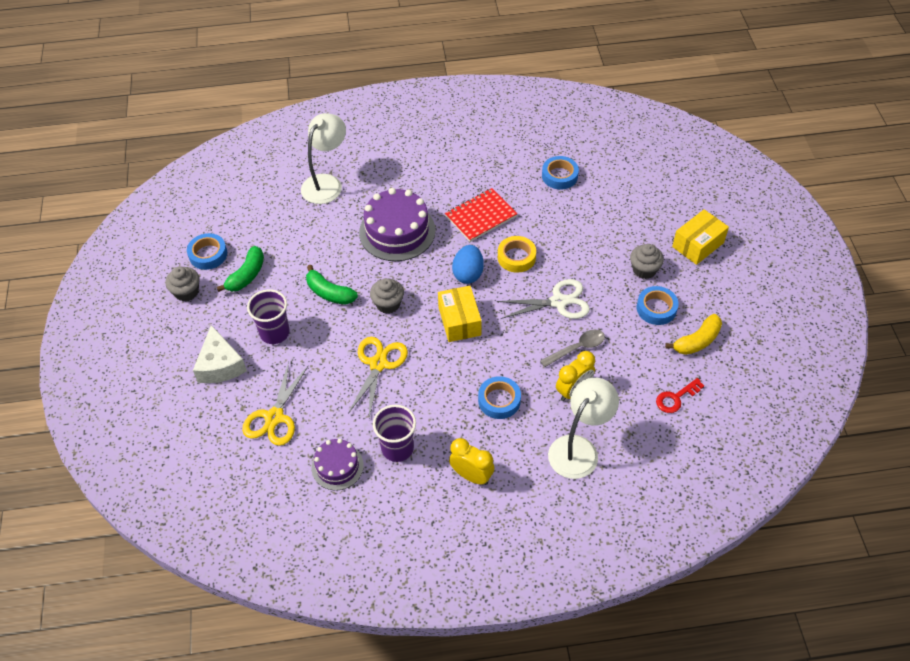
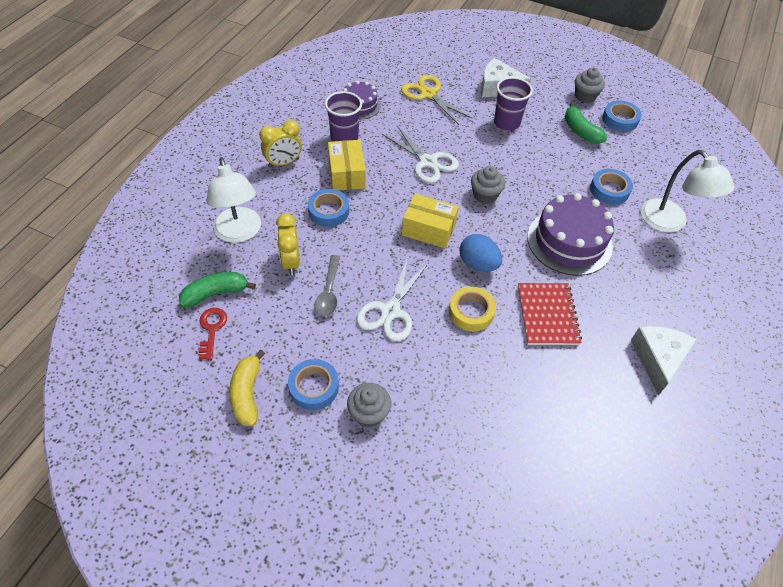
camera: 120 degrees right, 0 degrees up
green banana [306,265,358,304] -> green banana moved to [179,272,256,307]
yellow scissors [348,337,408,418] -> white scissors [382,126,459,183]
blue tape [542,156,579,190] -> blue tape moved to [590,169,633,205]
yellow box [672,209,729,265] -> yellow box moved to [328,140,366,191]
none -> white cheese [631,326,697,396]

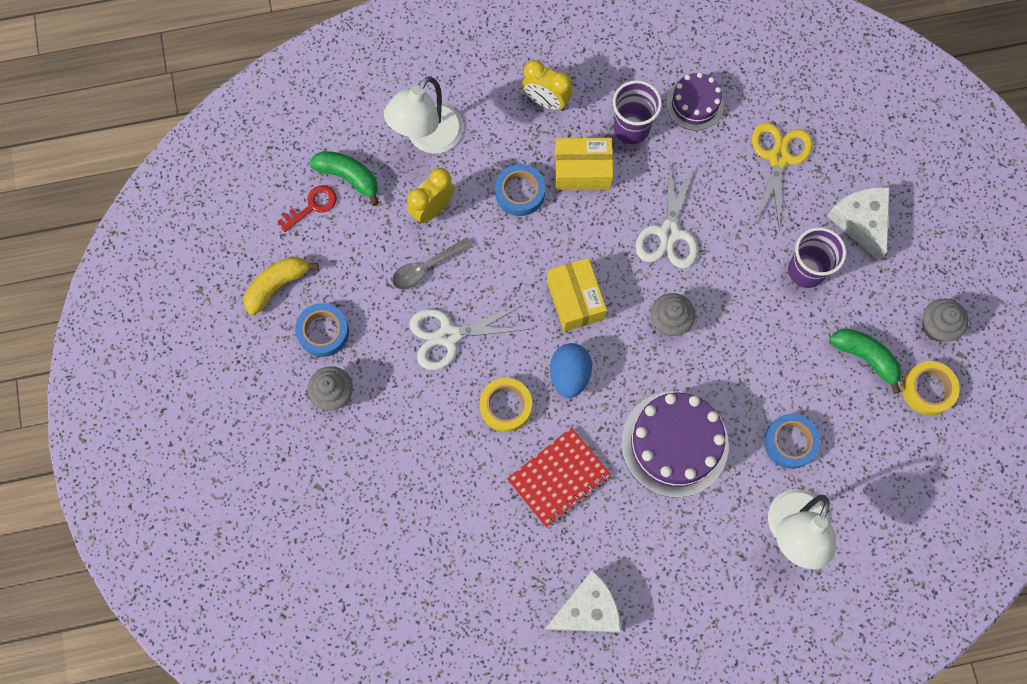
camera: 55 degrees right, 20 degrees up
yellow box [328,140,366,191] -> yellow box turned 45 degrees clockwise [555,138,613,190]
green banana [565,102,607,144] -> green banana turned 105 degrees clockwise [829,328,901,394]
blue tape [602,100,642,132] -> yellow tape [902,361,960,415]

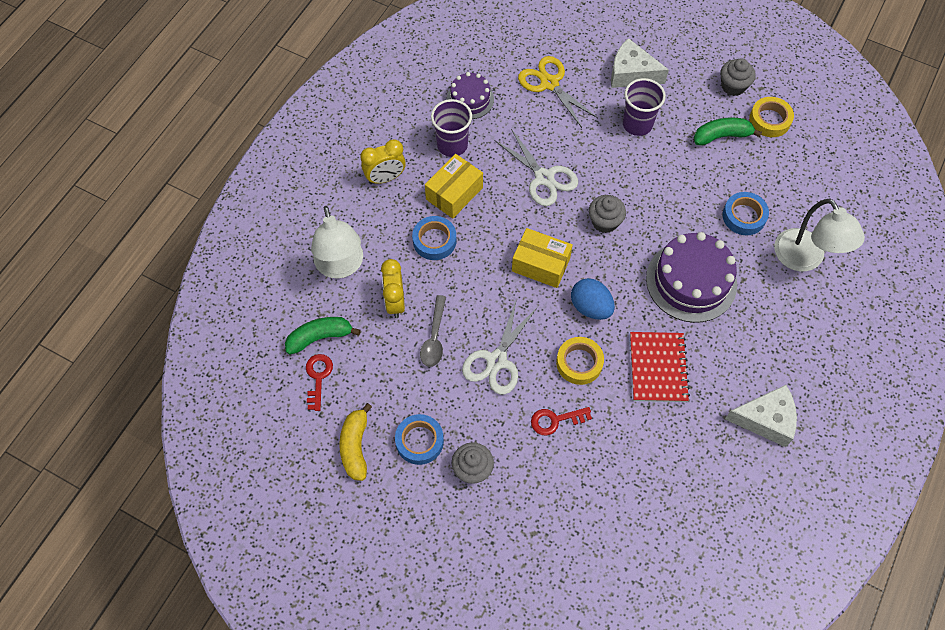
camera: 50 degrees left, 10 degrees down
white cheese [544,570,621,633] -> white cheese turned 75 degrees clockwise [725,385,797,447]
none -> red key [531,407,592,436]

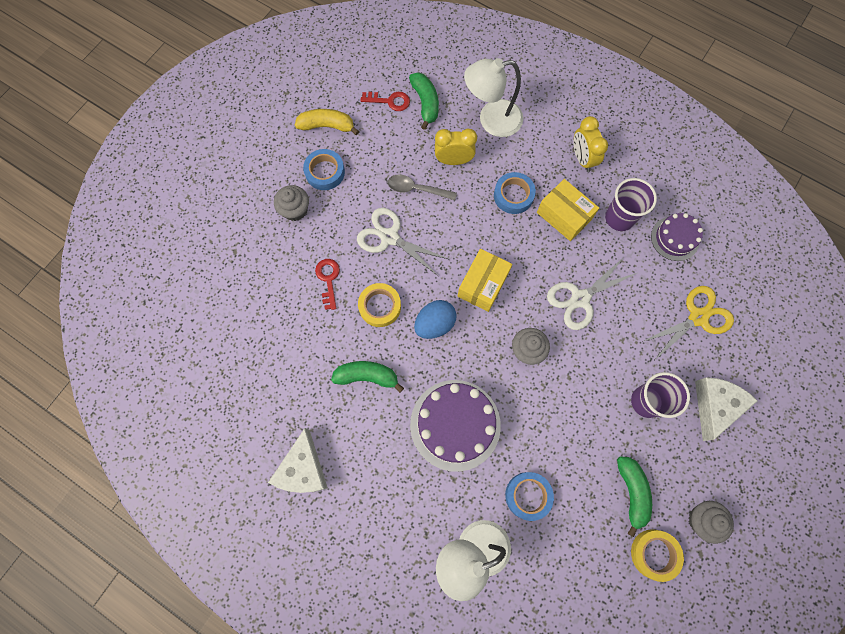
camera: 95 degrees right, 10 degrees up
red notebook [630,332,690,402] -> green banana [331,361,404,393]

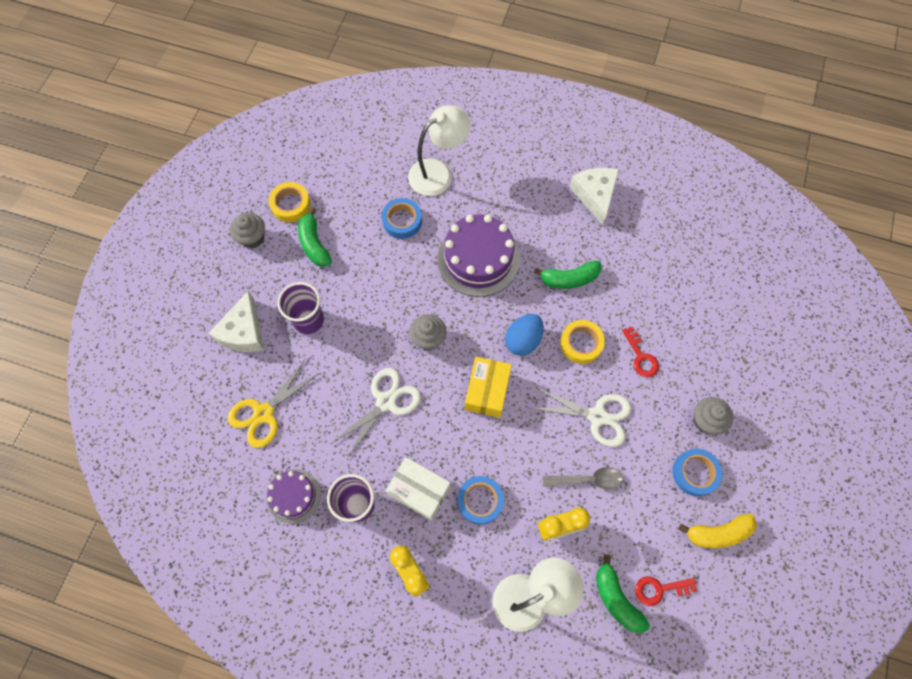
camera: 165 degrees right, 5 degrees down
yellow box [537,179,599,241] -> white box [386,457,451,521]

